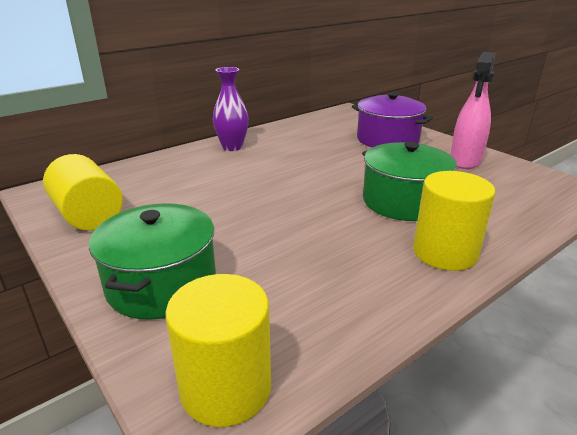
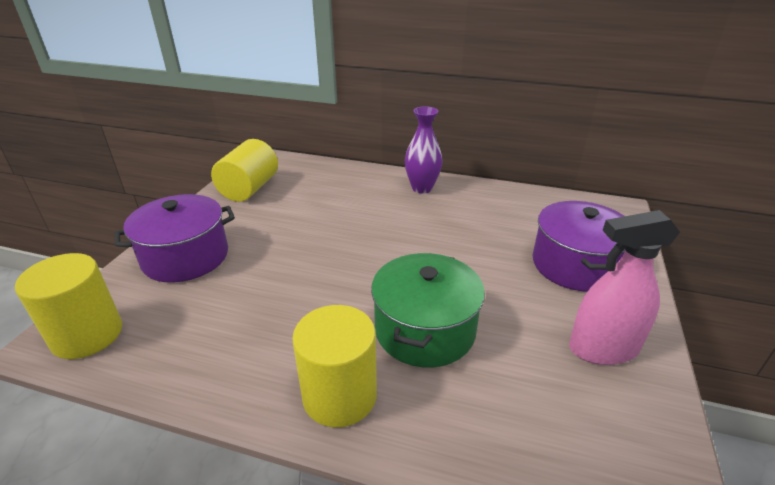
camera: 55 degrees right, 5 degrees up
green pot [89,203,216,320] -> purple pot [115,194,235,283]

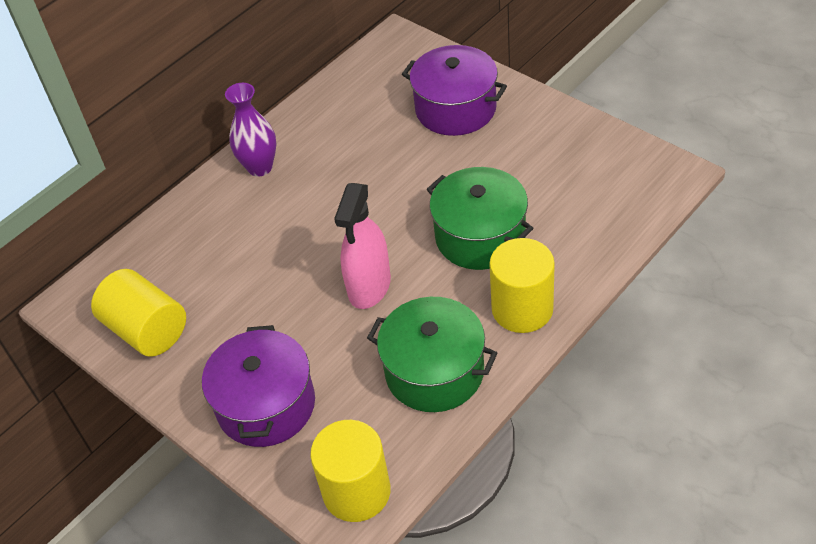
camera: 60 degrees left, 15 degrees up
pink spray bottle [569,210,680,365] -> pink spray bottle moved to [334,183,391,309]
none -> green pot [367,297,497,412]

